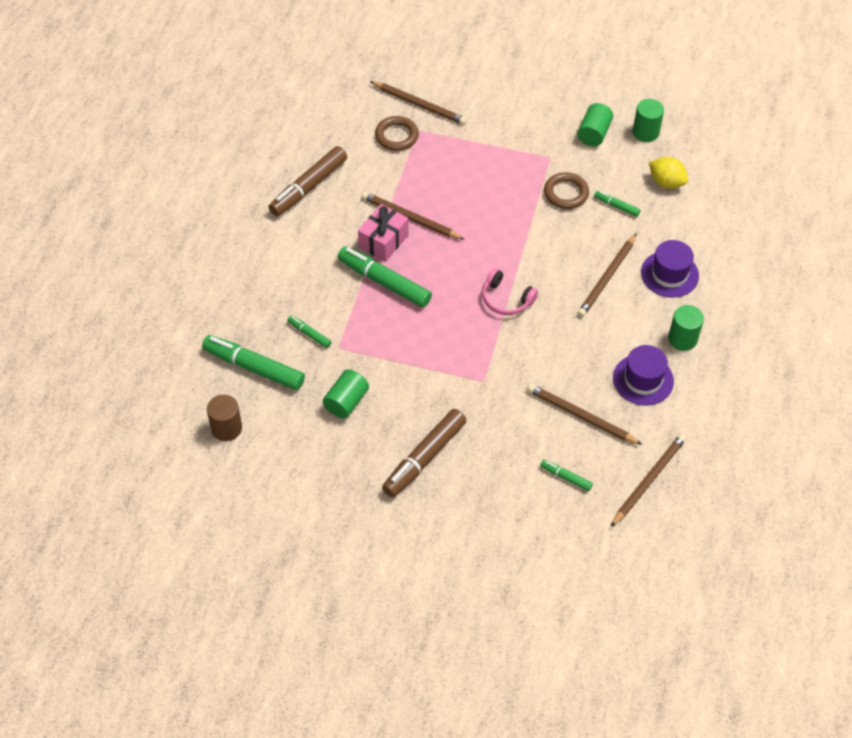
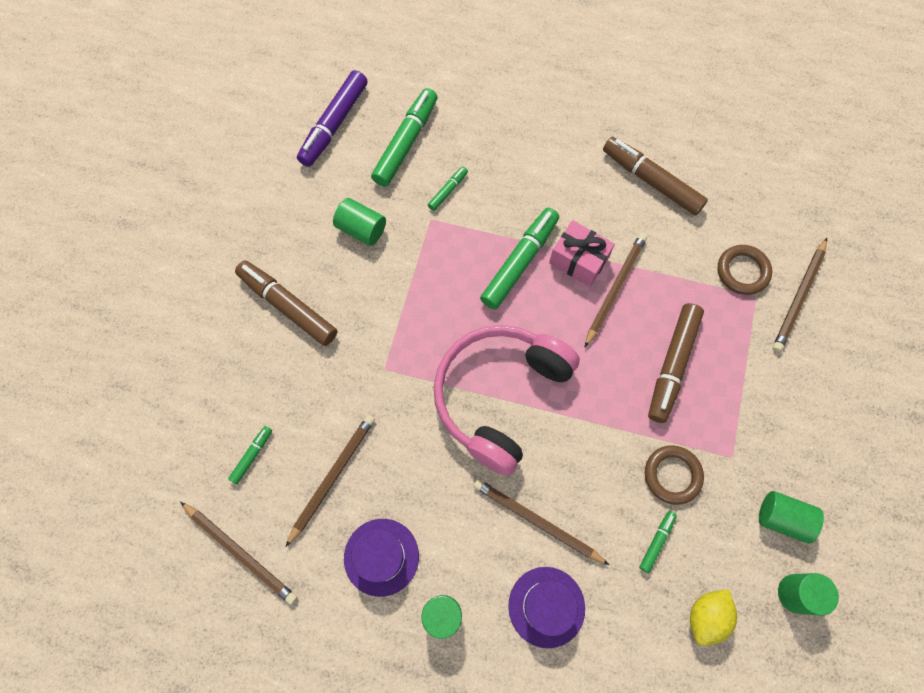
camera: 90 degrees right, 15 degrees up
brown cylinder [207,395,242,441] -> purple marker [297,70,368,167]
pink headphones [482,268,538,315] -> pink headphones [434,325,580,476], size x2.22
none -> brown marker [648,303,704,423]

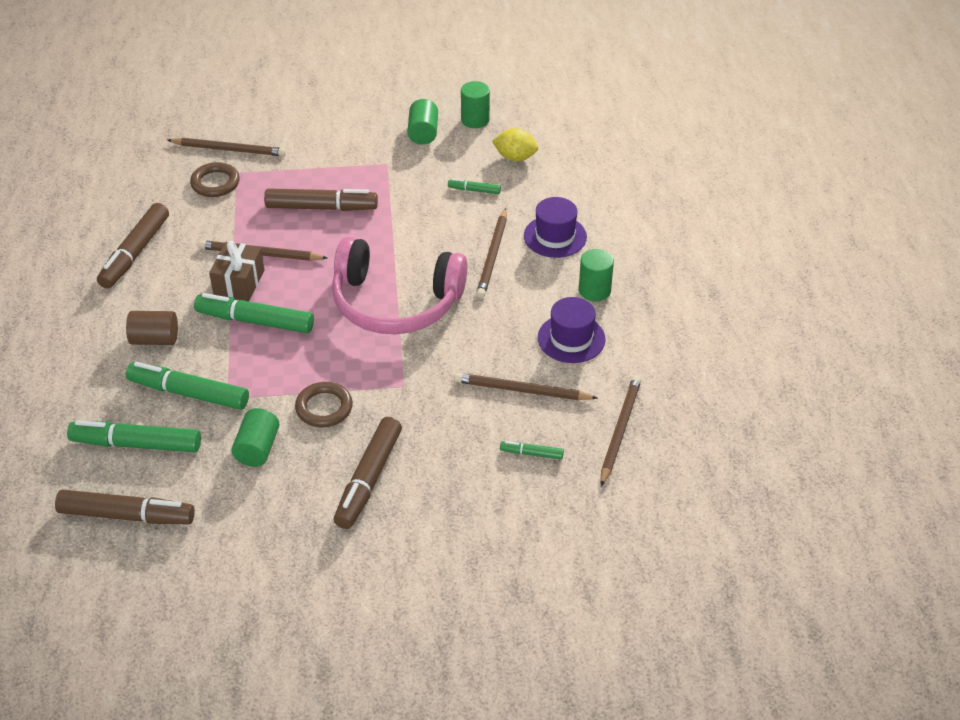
camera: 110 degrees left, 25 degrees down
purple marker [297,70,368,167] -> brown marker [55,490,195,524]
green marker [428,167,468,211] -> green marker [126,362,249,410], size x2.08
pink gift [549,220,615,287] -> brown gift [209,241,264,301]
brown ring [645,445,704,505] -> brown ring moved to [295,382,353,427]
none -> brown cylinder [126,311,178,345]

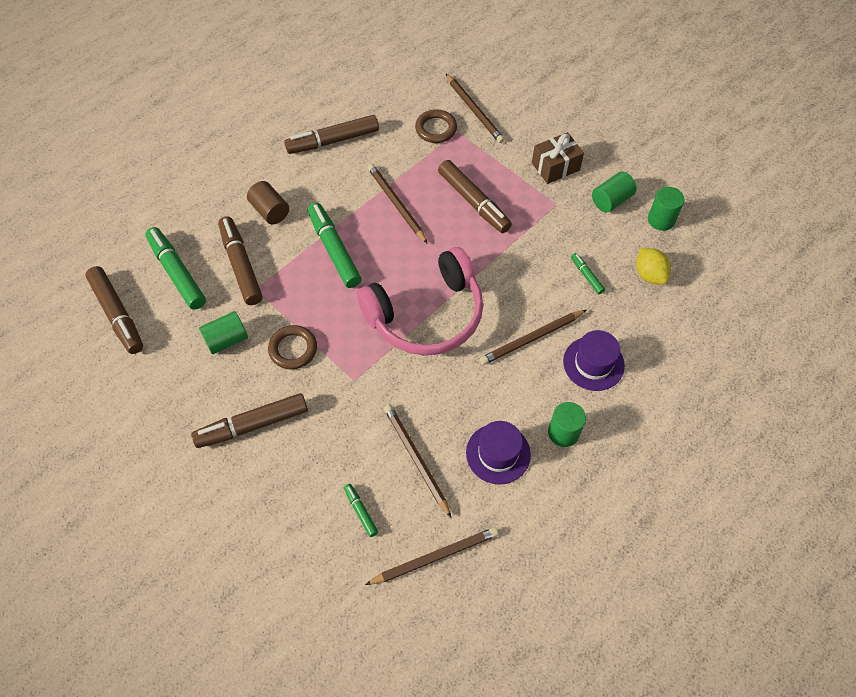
camera: 50 degrees right, 15 degrees up
green marker [126,362,249,410] -> brown marker [218,216,263,305]
brown gift [209,241,264,301] -> brown gift moved to [532,132,584,184]
pink headphones [332,237,467,334] -> pink headphones turned 90 degrees counterclockwise [357,247,483,355]

